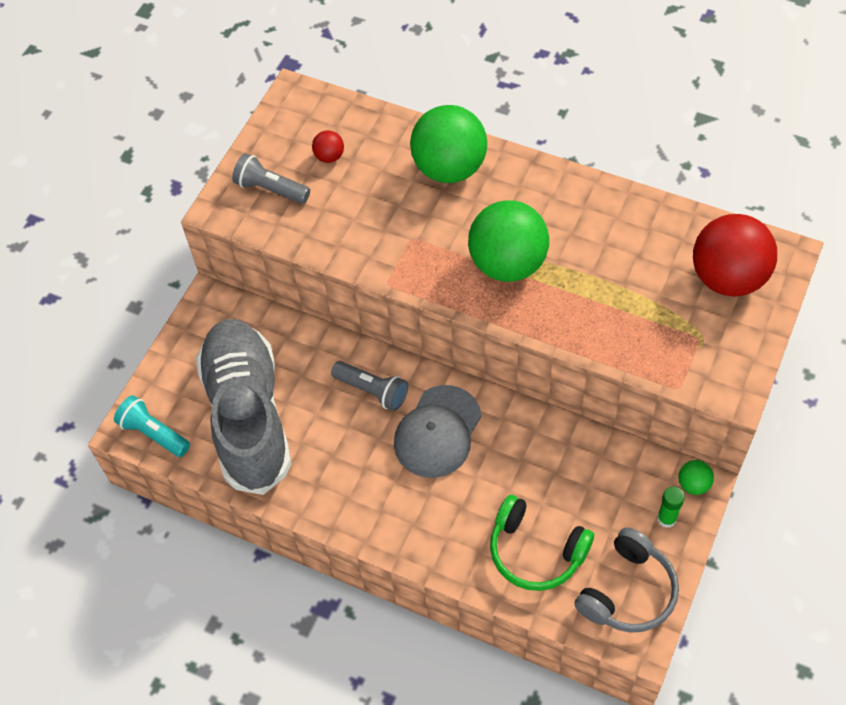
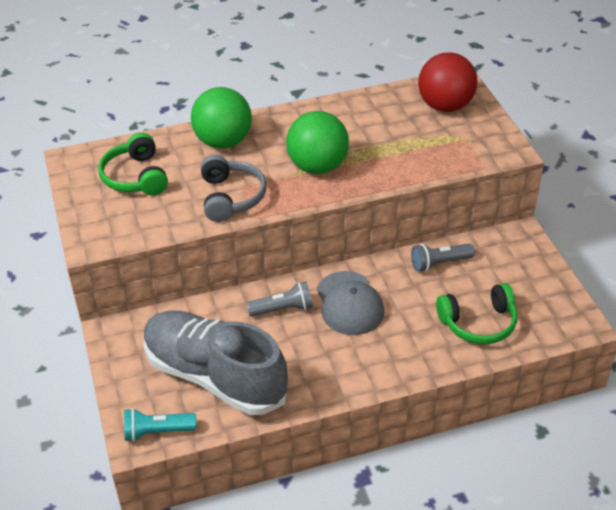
camera: 45 degrees left, 15 degrees down
grey flashlight [232,153,310,204] -> grey flashlight moved to [411,244,475,272]
red ball [312,130,344,163] -> green headphones [98,133,168,196]
grey headphones [575,527,679,633] -> grey headphones moved to [201,155,267,222]
green glue stick [657,486,685,528] -> none
green ball [678,460,714,495] -> none

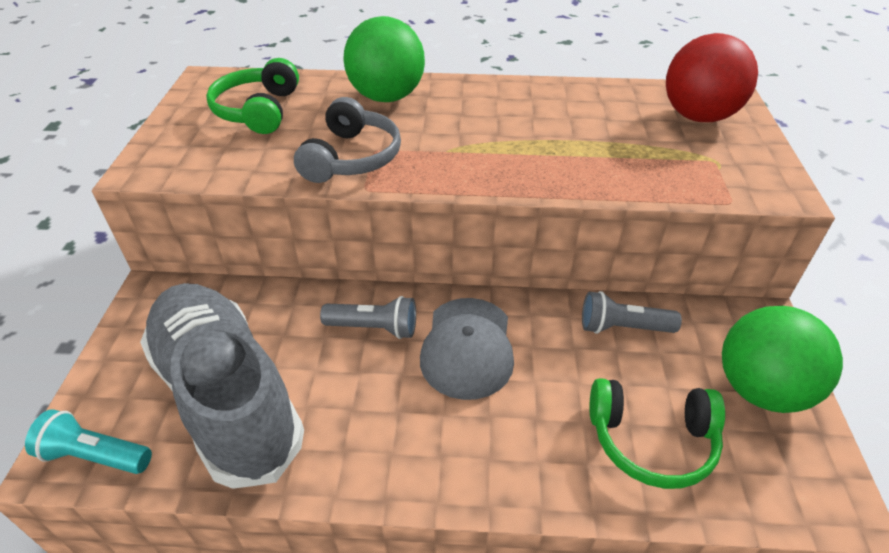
camera: 20 degrees right, 0 degrees up
green ball [286,111,349,174] -> green ball moved to [722,306,843,413]

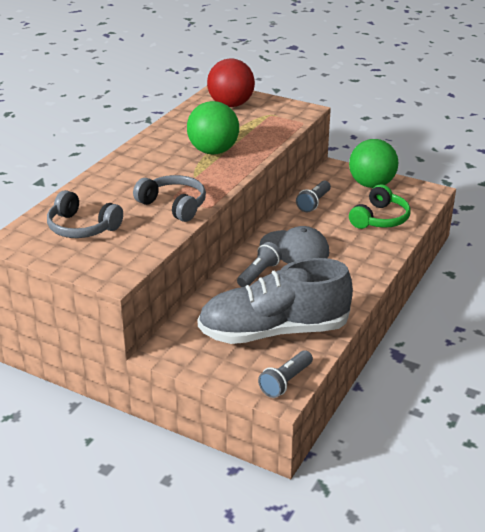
camera: 65 degrees left, 10 degrees down
turquoise flashlight [25,409,152,474] -> grey flashlight [258,350,313,398]
green headphones [206,58,299,134] -> grey headphones [47,190,123,238]
green ball [343,16,425,102] -> green ball moved to [187,101,239,154]

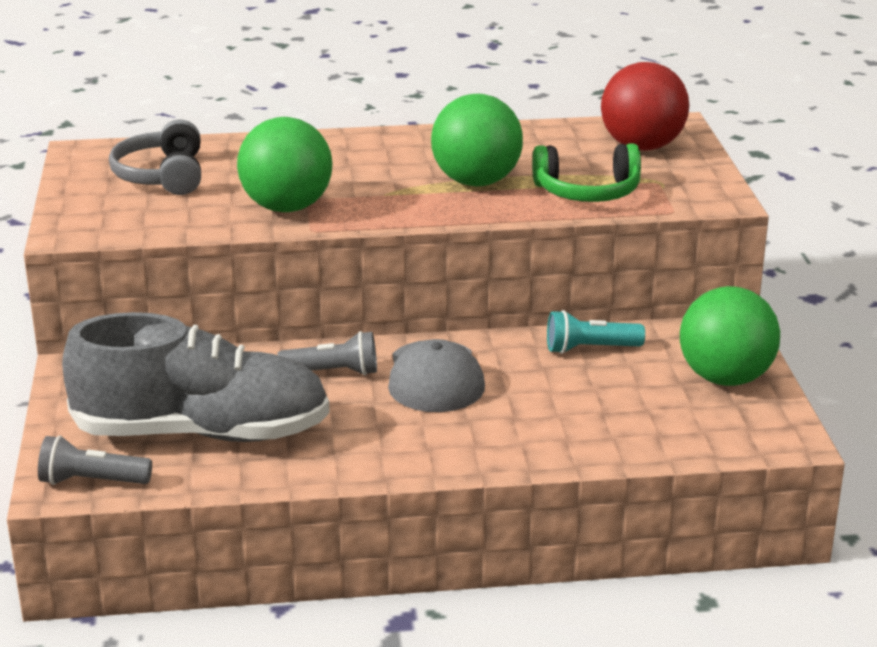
camera: 55 degrees right, 5 degrees down
grey headphones [133,175,206,222] -> green ball [237,117,333,212]
grey shoe [197,258,353,344] -> grey shoe turned 135 degrees clockwise [62,312,330,442]
grey flashlight [296,181,331,212] -> turquoise flashlight [547,310,645,354]
green headphones [349,184,411,229] -> green headphones moved to [532,143,641,202]

